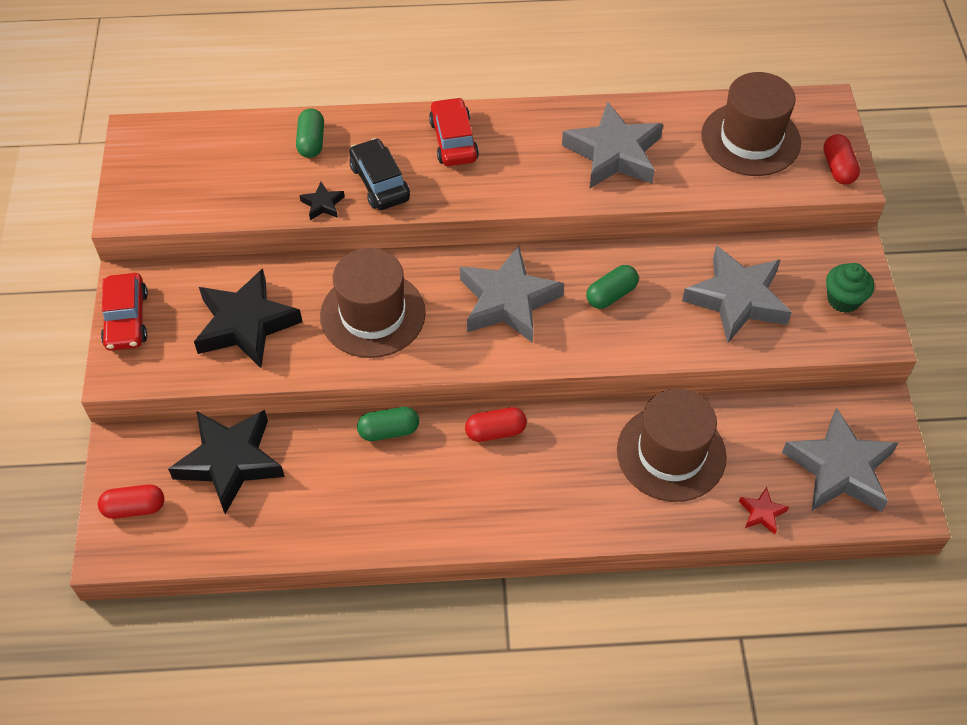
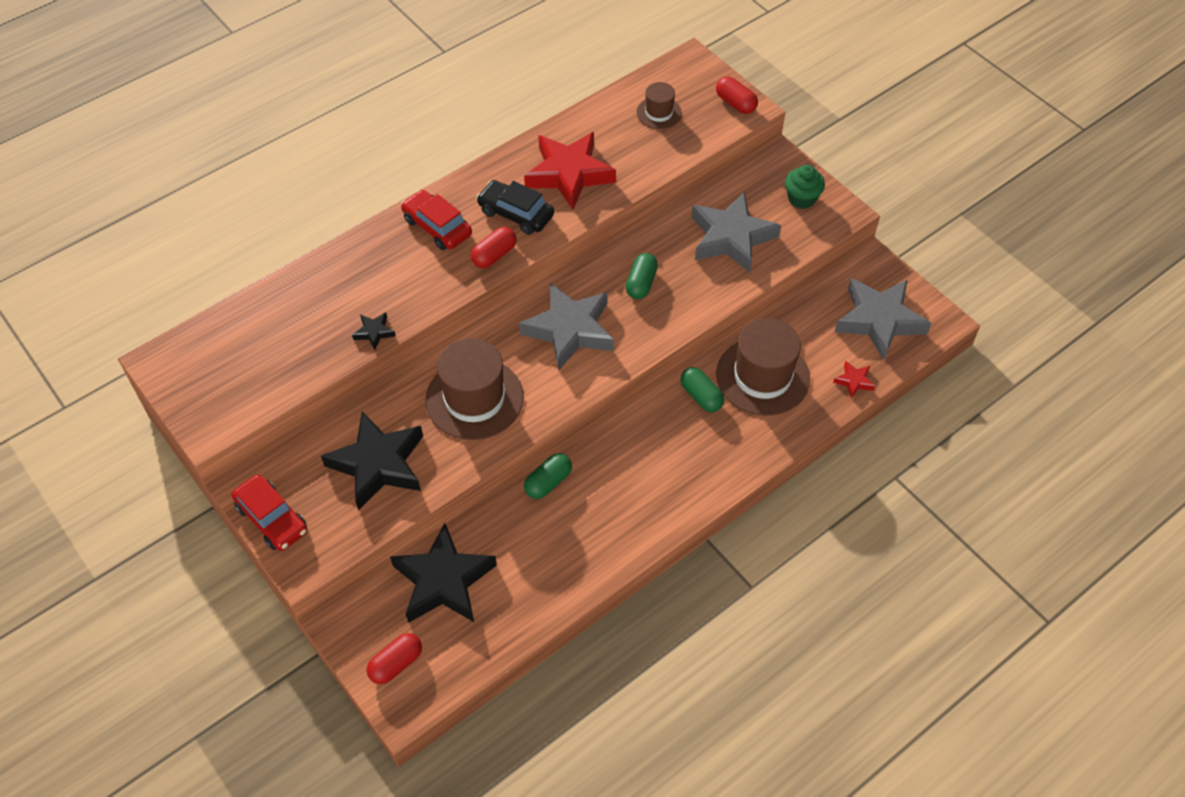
camera: 35 degrees left, 0 degrees up
green capsule [296,108,324,158] -> green capsule moved to [680,367,724,412]
black car [349,138,410,210] -> black car moved to [476,180,554,235]
red capsule [465,407,527,442] -> red capsule moved to [471,227,517,268]
grey star [562,101,663,188] -> red star [524,132,616,210]
brown hat [701,72,801,176] -> brown hat [637,82,682,129], size x0.52

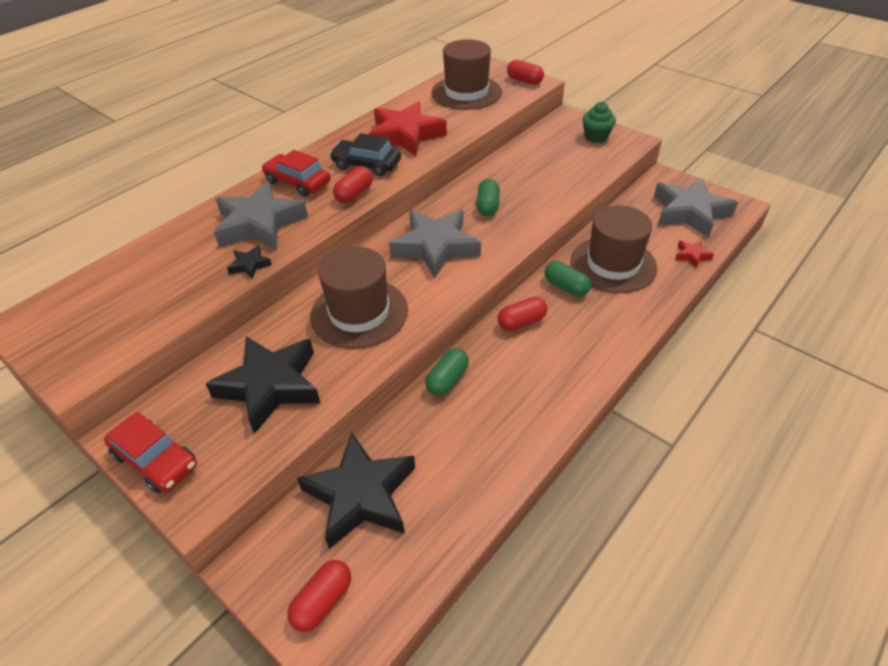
camera: 10 degrees left, 10 degrees down
brown hat [637,82,682,129] -> brown hat [432,39,502,110], size x1.91
grey star [691,192,781,273] -> grey star moved to [214,181,308,250]
none -> red capsule [498,297,547,331]

